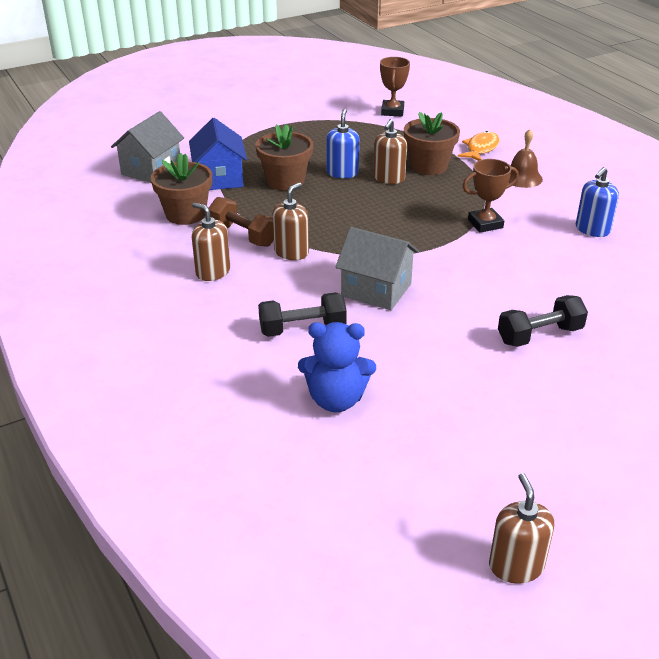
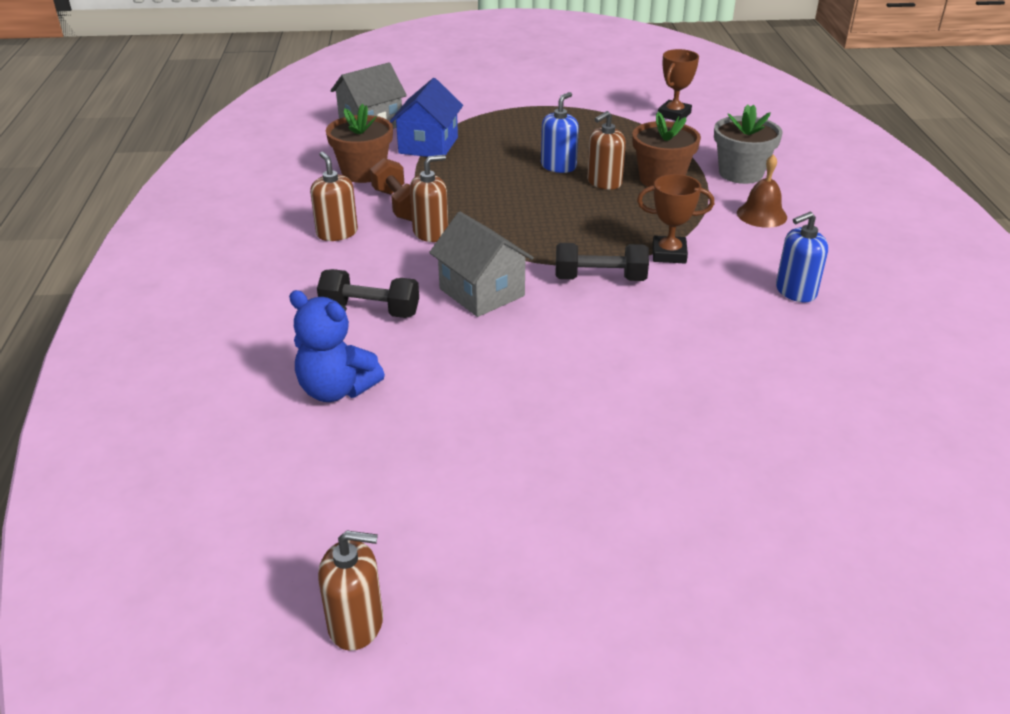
camera: 25 degrees right, 0 degrees up
brown flower pot [256,124,313,191] -> none
orange fish [458,131,500,161] -> grey flower pot [714,104,783,184]
brown soap dispenser [489,473,554,584] -> brown soap dispenser turned 75 degrees clockwise [318,531,383,651]
black dumbbell [498,295,588,347] -> black dumbbell moved to [556,243,649,281]

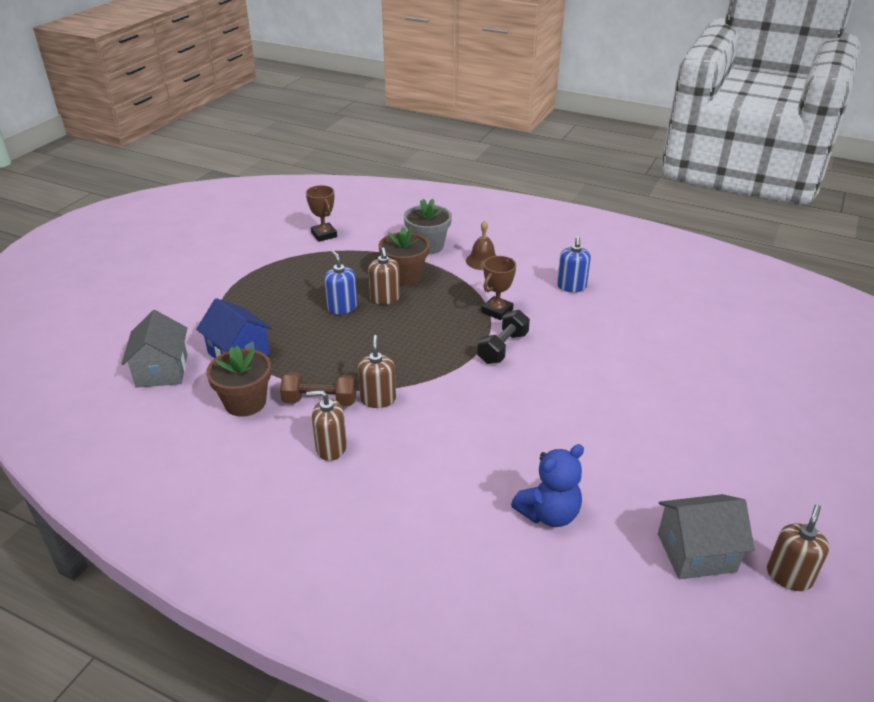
camera: 60 degrees left, 0 degrees up
black dumbbell [317,269,419,318] -> none
grey house [429,212,534,317] -> grey house moved to [658,494,755,579]

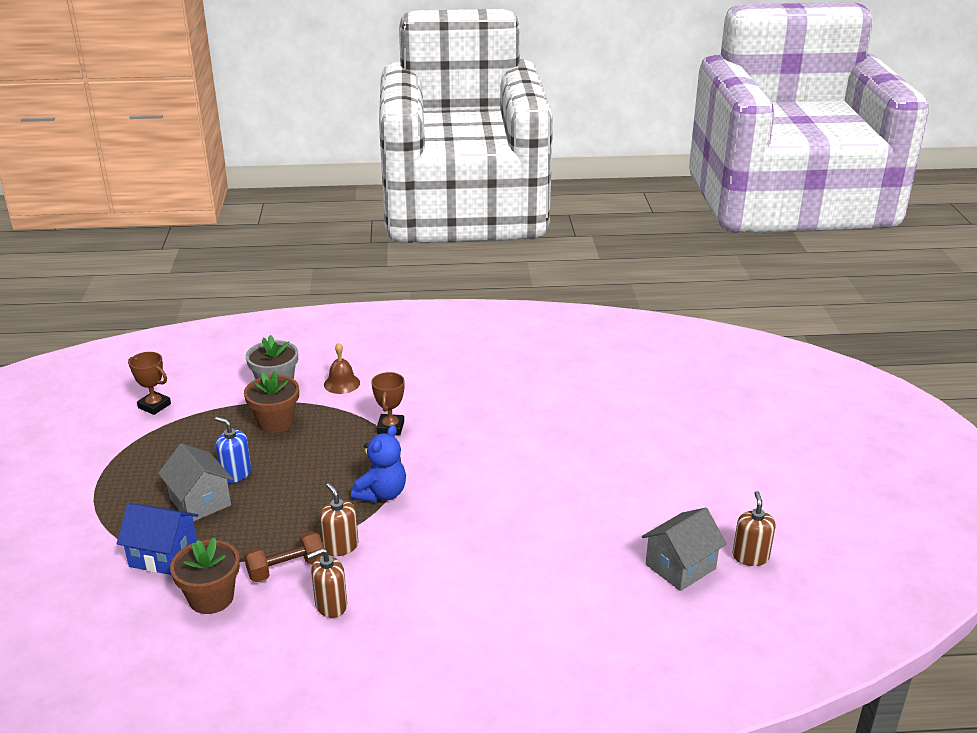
camera: 30 degrees left, 5 degrees down
grey house [121,310,188,388] -> grey house moved to [158,443,233,521]
brown soap dispenser [368,248,400,305] -> none
black dumbbell [477,310,530,364] -> none
blue teddy bear [511,444,584,527] -> blue teddy bear moved to [351,425,406,503]
blue soap dispenser [557,236,591,292] -> none

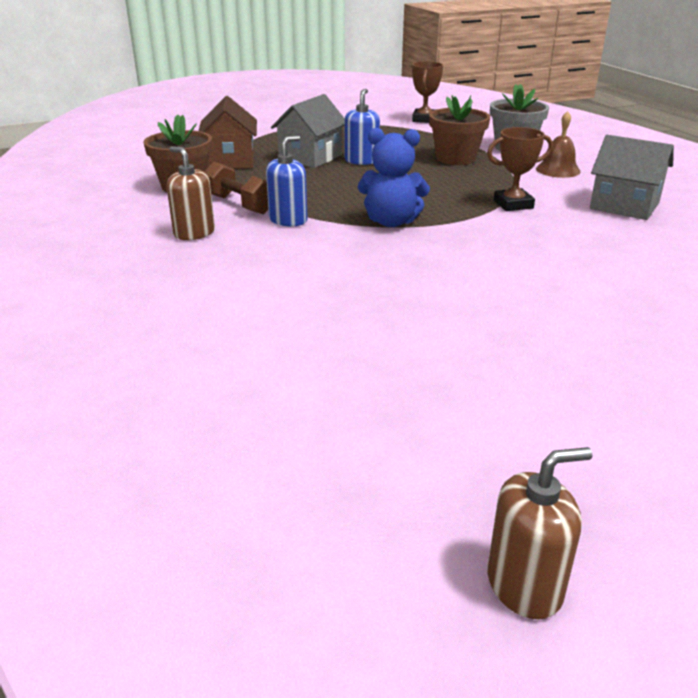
camera: 70 degrees right, 0 degrees up
blue house [117,504,198,575] -> brown house [199,96,257,169]
brown soap dispenser [320,483,358,556] -> blue soap dispenser [266,135,308,227]
grey house [642,508,727,591] -> grey house moved to [590,135,674,220]

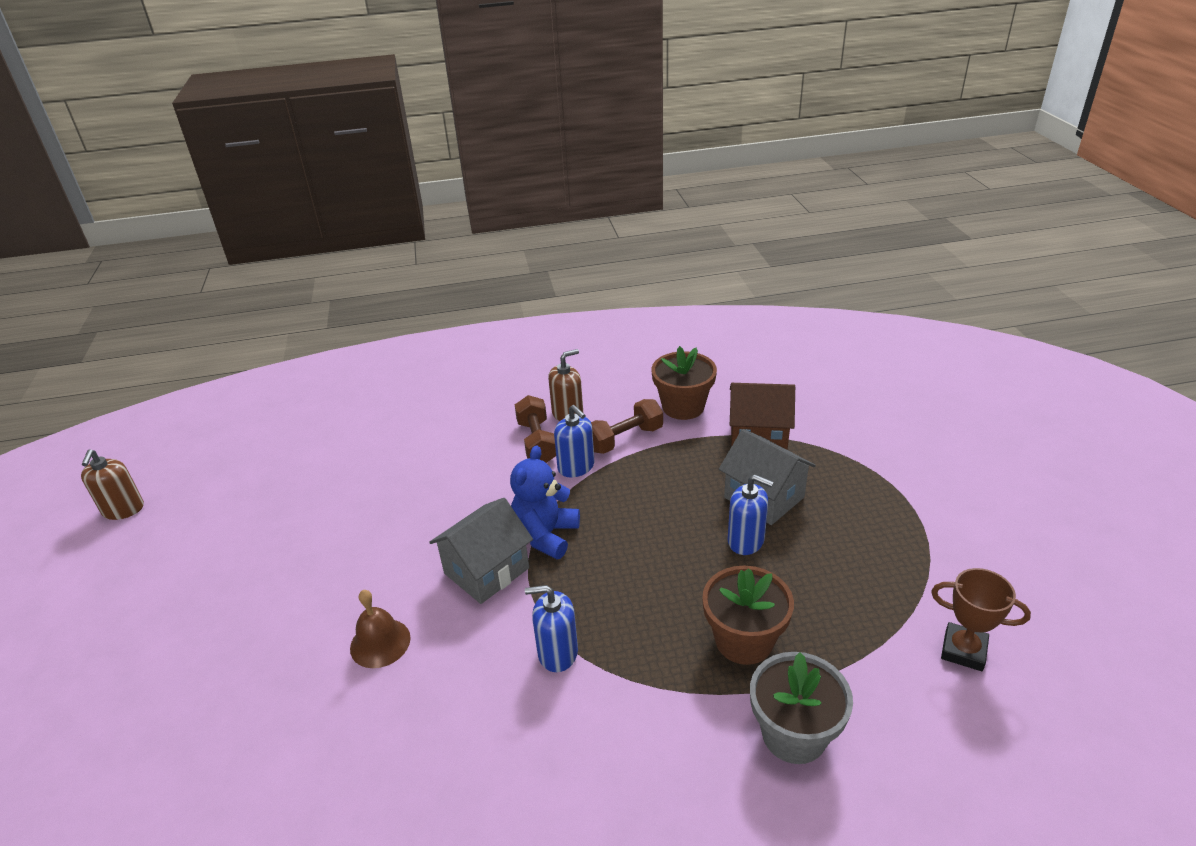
camera: 105 degrees right, 5 degrees up
brown trophy [487,127,553,211] -> blue soap dispenser [525,585,578,672]
brown bell [536,111,581,178] -> brown bell moved to [350,590,411,668]
grey house [590,135,674,220] -> grey house moved to [429,498,533,604]
none -> brown dumbbell [515,395,556,463]

